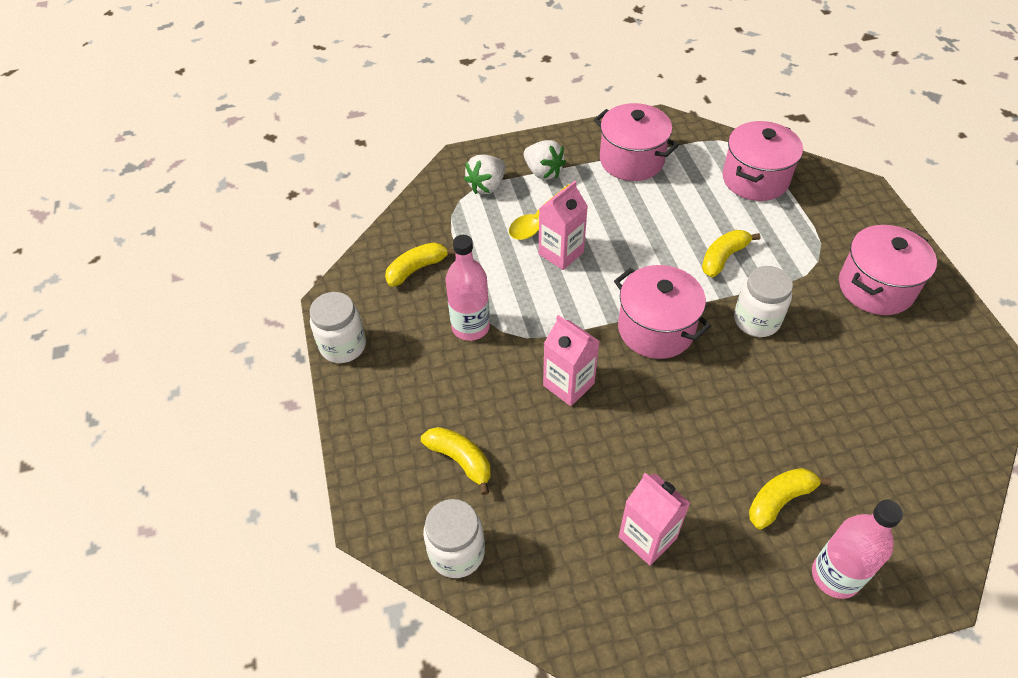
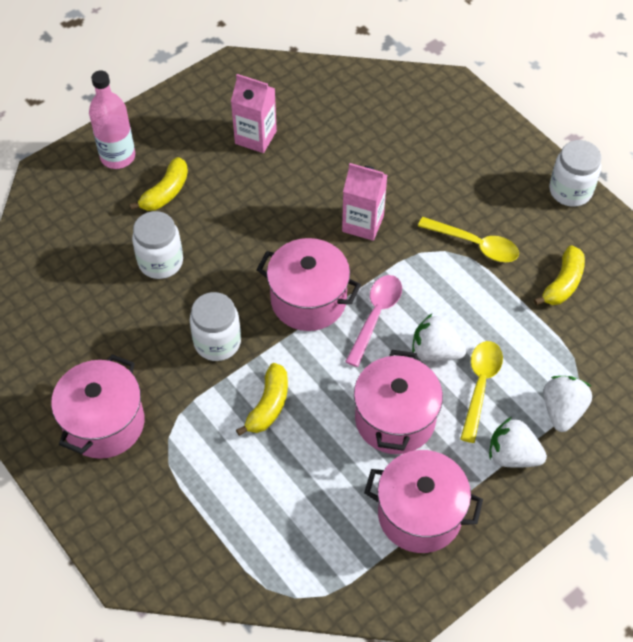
camera: 155 degrees right, 5 degrees up
yellow banana [421,427,491,495] -> none
white jar [423,499,485,578] -> white jar moved to [132,211,183,279]
pink bottle [445,235,490,341] -> yellow spoon [418,217,519,262]
pink carton [539,181,588,270] -> white strawberry [412,313,467,361]
pink pot [723,121,803,201] -> pink pot moved to [354,350,443,454]
none -> pink spoon [345,275,402,367]

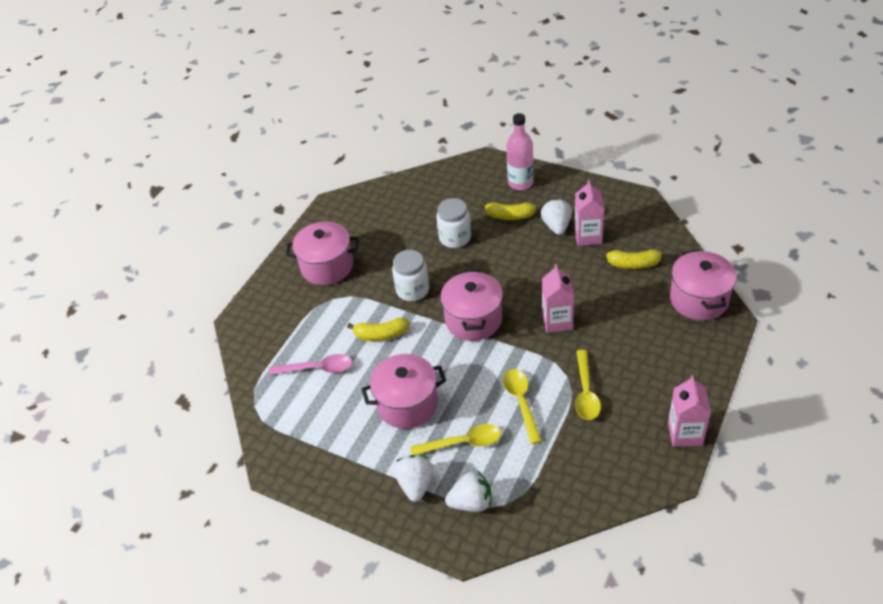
camera: 70 degrees right, 10 degrees down
pink spoon [345,275,402,367] -> pink spoon moved to [269,354,353,375]
pink pot [364,450,483,553] -> pink pot moved to [670,249,737,321]
white strawberry [412,313,467,361] -> white strawberry moved to [541,198,572,235]
yellow banana [534,245,585,305] -> yellow banana moved to [601,249,662,269]
white jar [549,140,601,207] -> pink carton [668,375,711,447]
none -> yellow spoon [503,369,542,444]

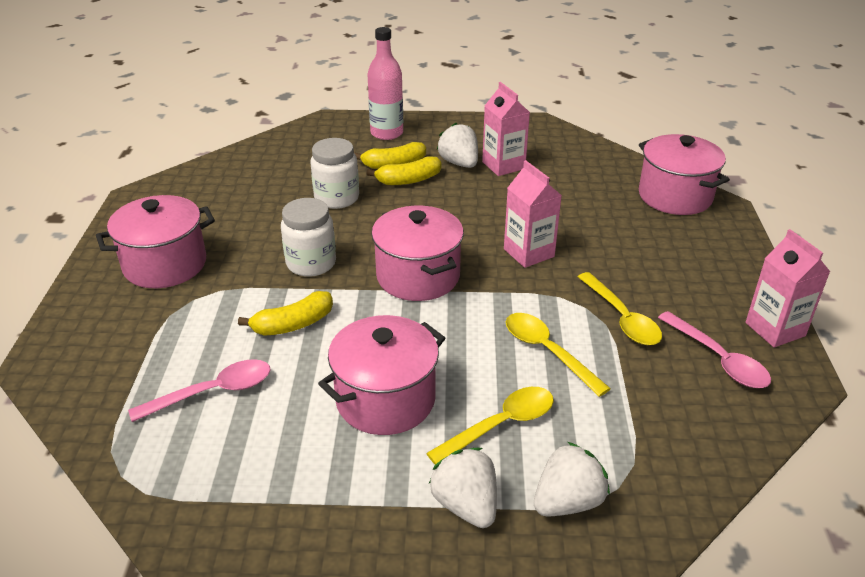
camera: 30 degrees left, 10 degrees down
yellow banana [601,249,662,269] -> yellow banana moved to [366,156,441,185]
none -> pink spoon [658,311,771,388]

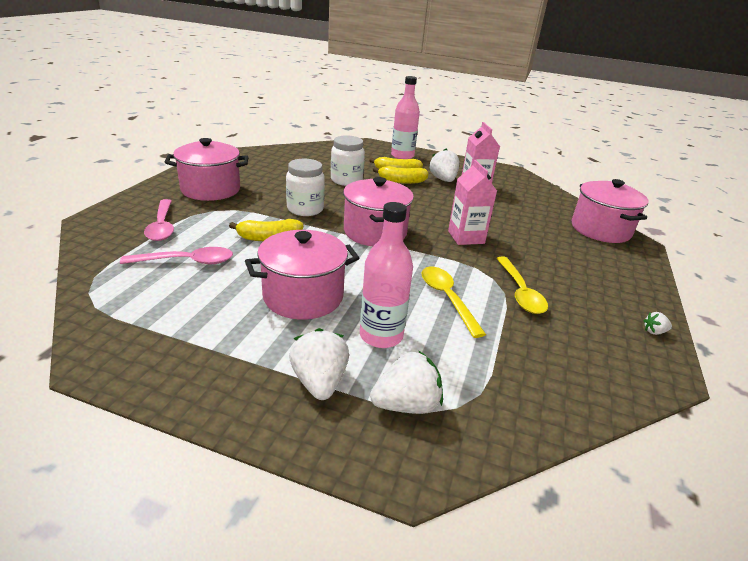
camera: 15 degrees right, 5 degrees down
yellow spoon [426,387,554,465] -> pink bottle [360,202,413,348]
pink spoon [658,311,771,388] -> pink spoon moved to [144,199,174,241]
pink carton [745,229,830,347] -> white strawberry [643,312,672,335]

